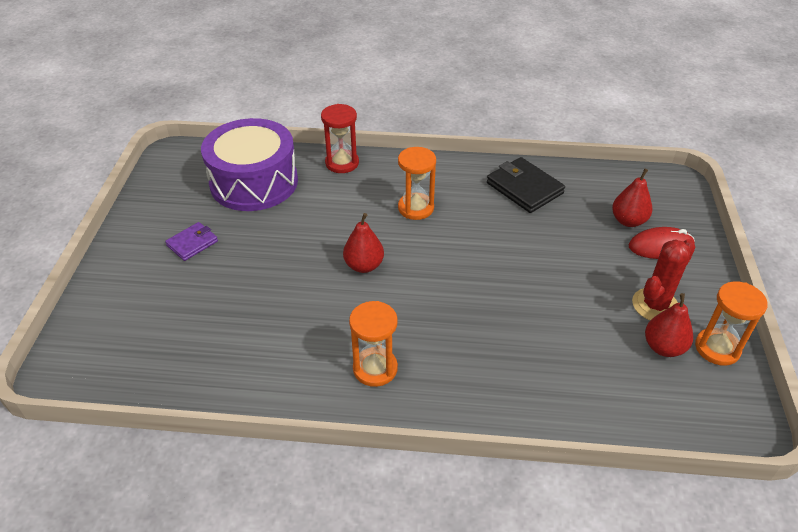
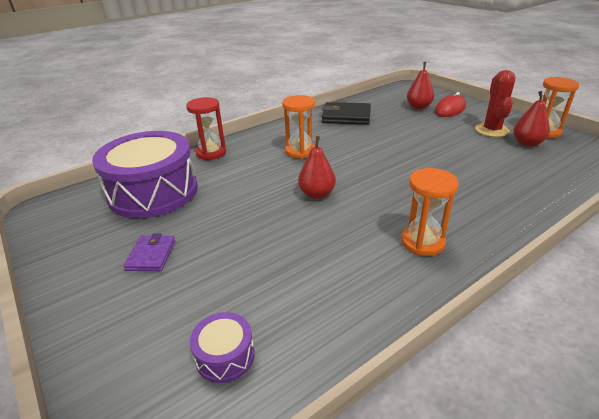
camera: 40 degrees left, 10 degrees down
none -> purple drum [190,312,255,383]

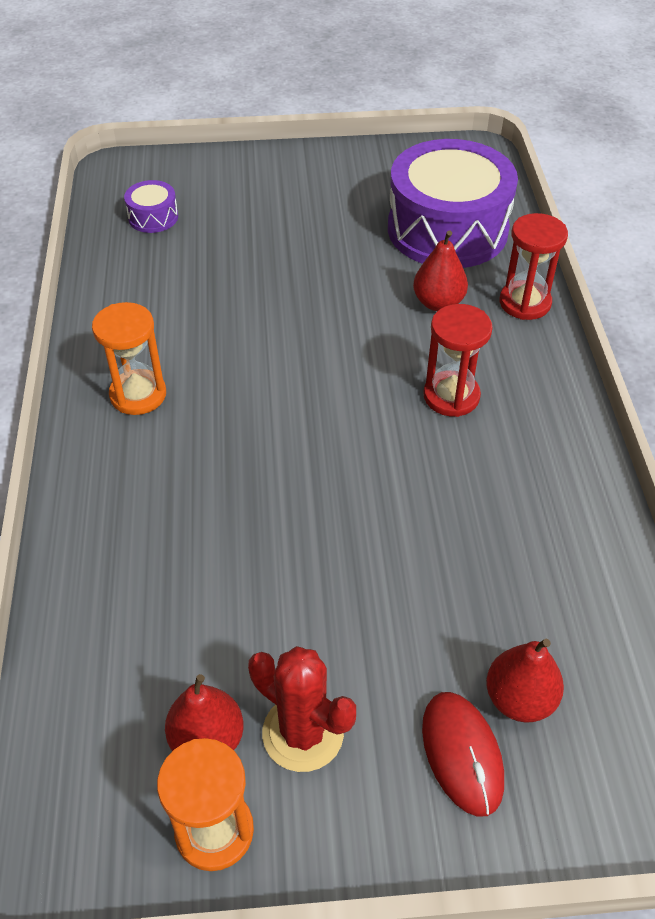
camera: 120 degrees right, 15 degrees up
purple wallet [123,234,175,271] -> none
orange hourglass [282,95,315,159] -> red hourglass [423,304,493,417]
red pear [298,136,336,199] -> red pear moved to [413,230,468,311]
black wallet [322,102,371,125] -> none

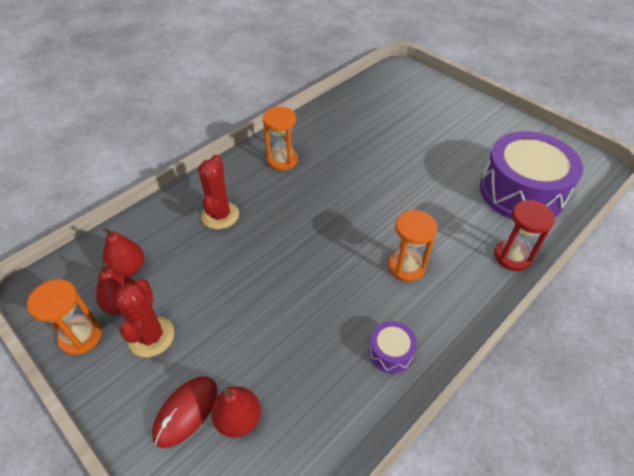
camera: 50 degrees right, 0 degrees up
purple drum [124,180,178,233] -> purple drum moved to [369,321,417,373]
red pear [413,230,468,311] -> red pear moved to [103,228,144,277]
red hourglass [423,304,493,417] -> orange hourglass [388,210,437,282]
none -> red cactus [198,155,239,229]

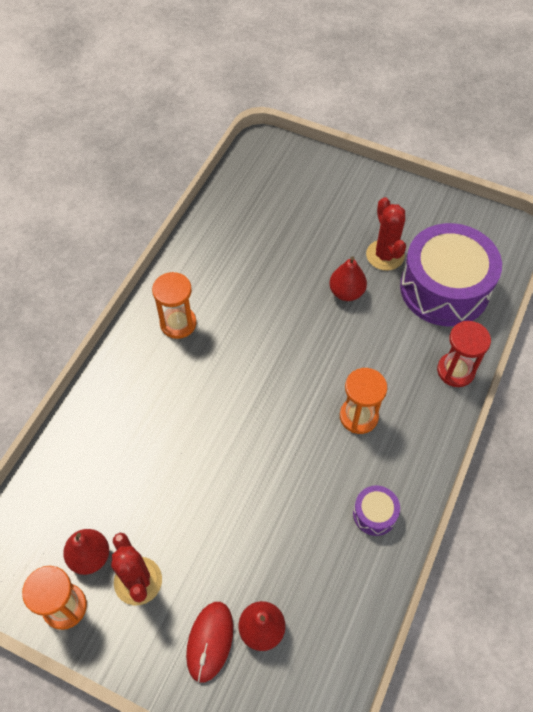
camera: 20 degrees left, 10 degrees up
red pear [103,228,144,277] -> red pear moved to [329,256,367,301]
red cactus [198,155,239,229] -> red cactus moved to [366,197,406,271]

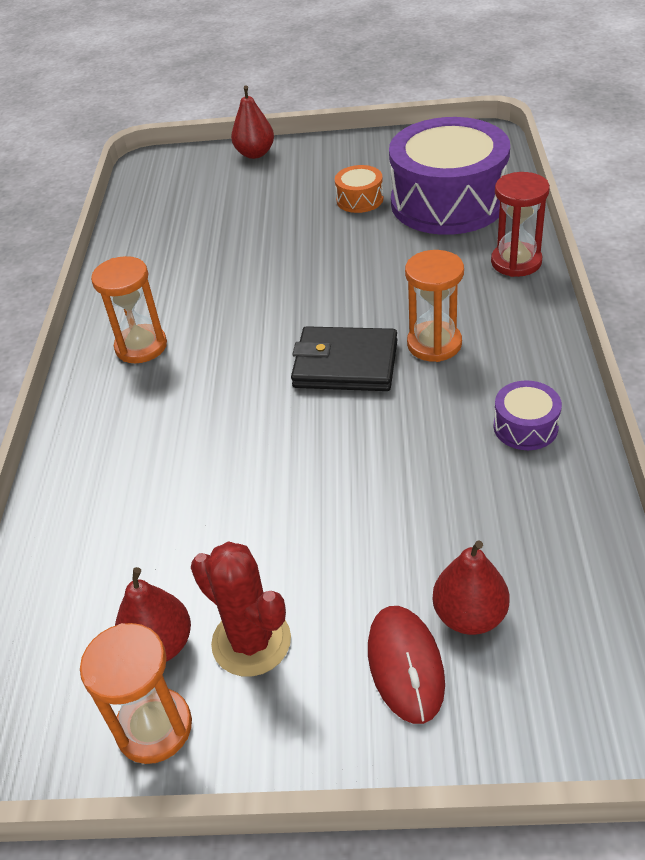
camera: 20 degrees left, 15 degrees down
red pear [329,256,367,301] -> red pear moved to [231,85,274,159]
red cactus [366,197,406,271] -> orange drum [335,165,383,213]
none -> black wallet [291,326,397,391]

